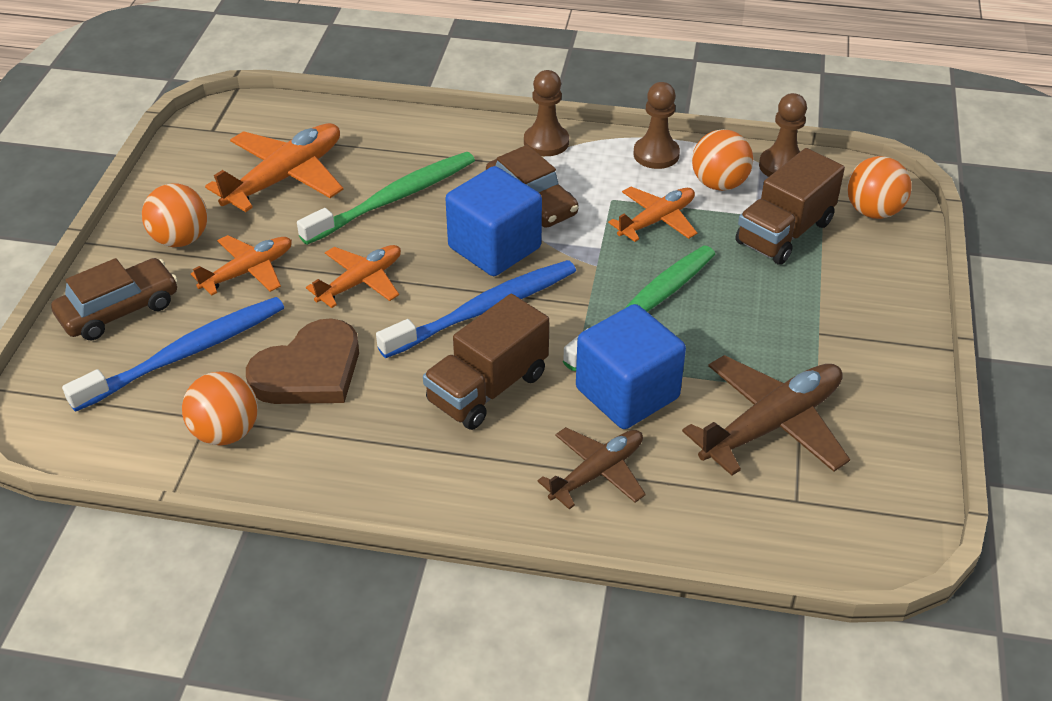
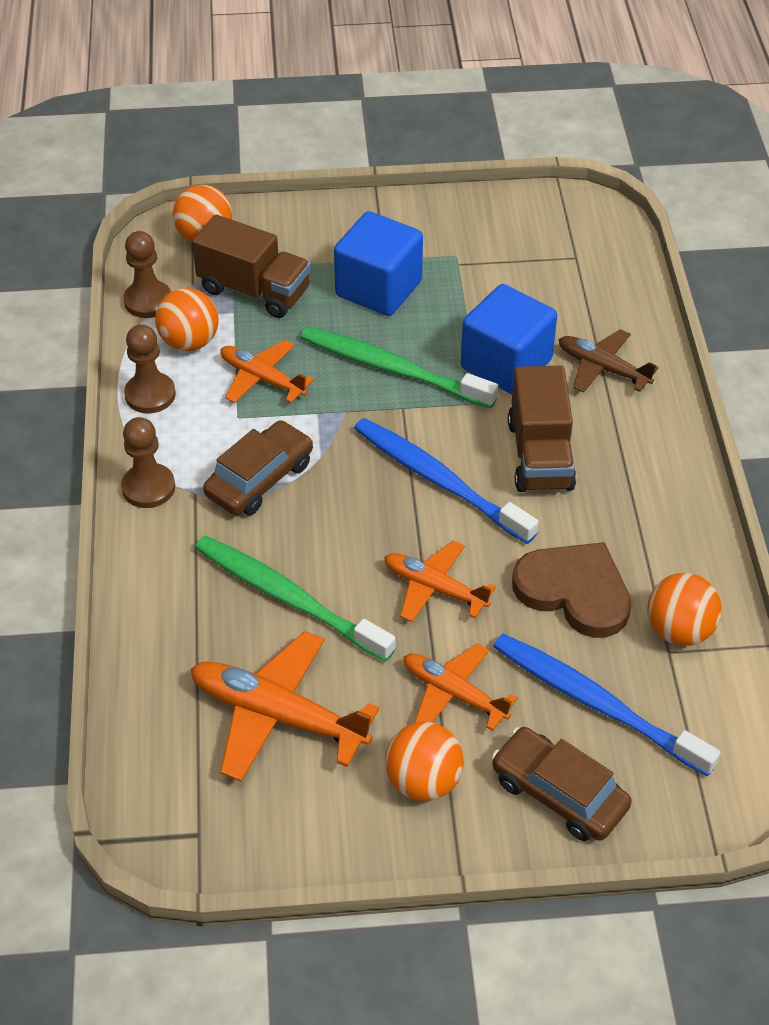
camera: 105 degrees left, 5 degrees up
brown truck [423,294,549,430] -> brown truck turned 60 degrees clockwise [508,366,576,492]
blue cube [445,166,542,276] -> blue cube moved to [334,211,423,316]
brown plane [682,355,850,476] -> none

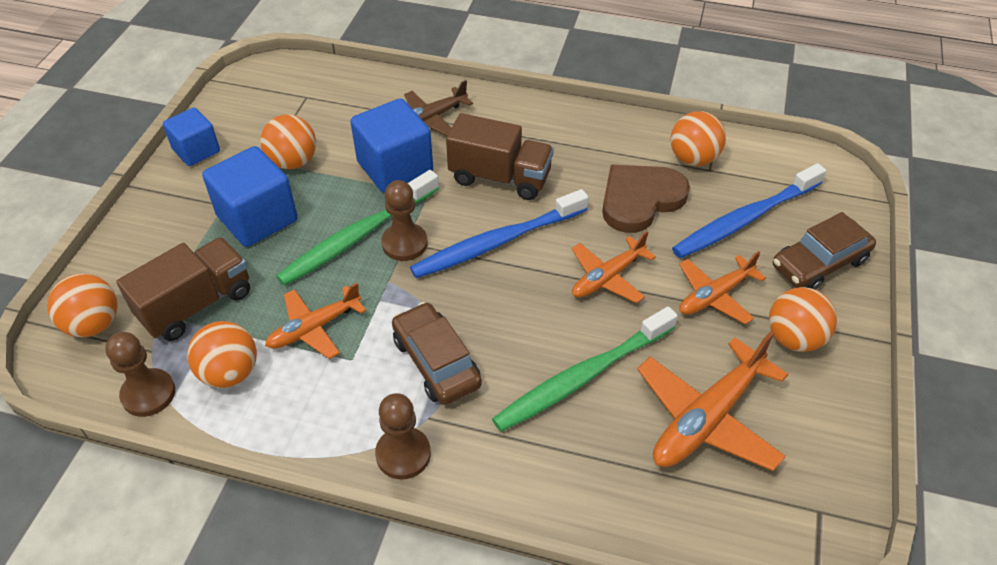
camera: 70 degrees left, 0 degrees up
brown pawn [124,324,176,413] -> brown pawn moved to [381,180,427,261]
none -> blue cube [163,108,220,166]
none -> orange ball [260,114,316,169]

